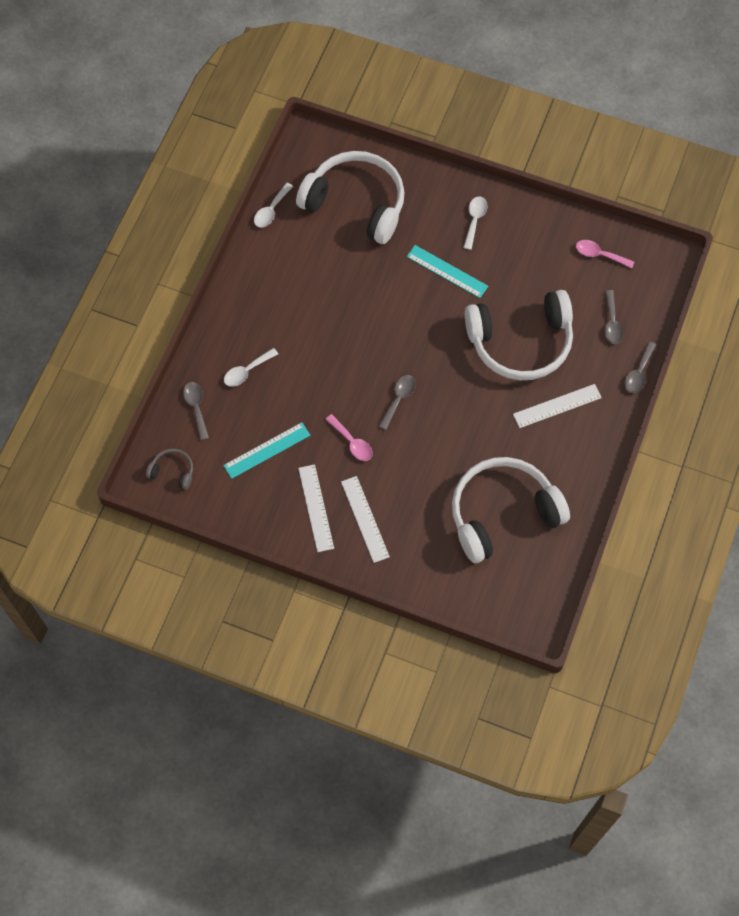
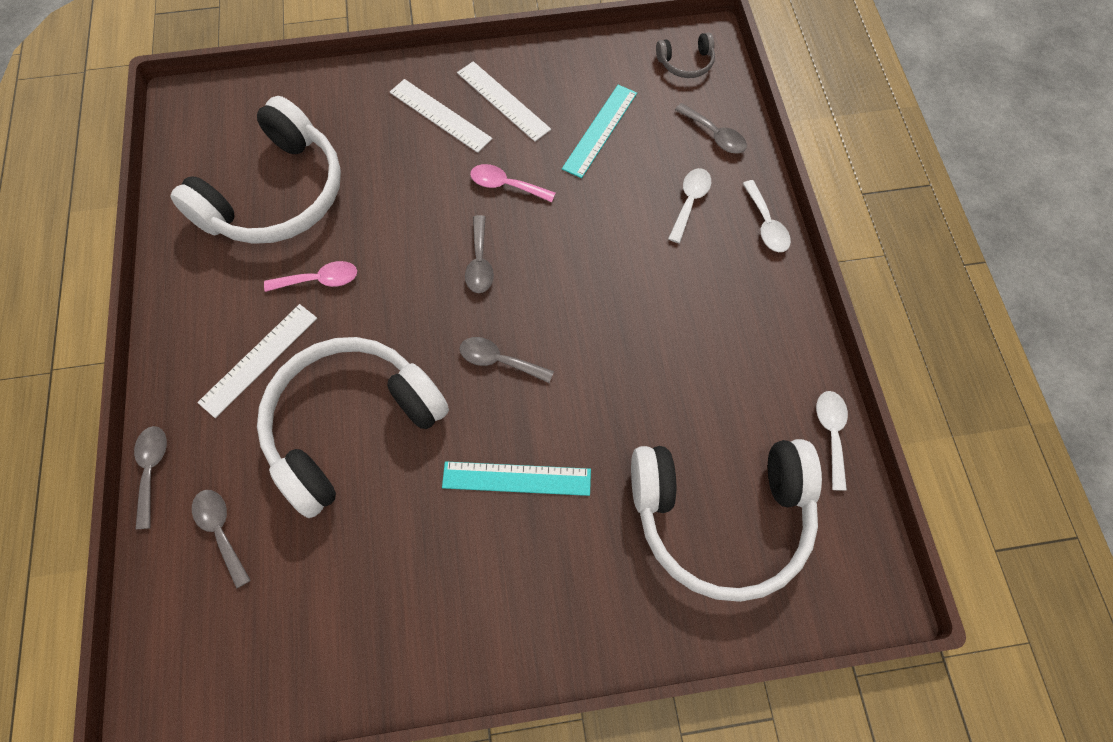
camera: 150 degrees right, 0 degrees up
white spoon [463,196,488,250] -> white spoon moved to [742,180,791,252]
pink spoon [576,240,634,268] -> pink spoon moved to [264,261,357,292]
none -> grey spoon [460,337,554,383]

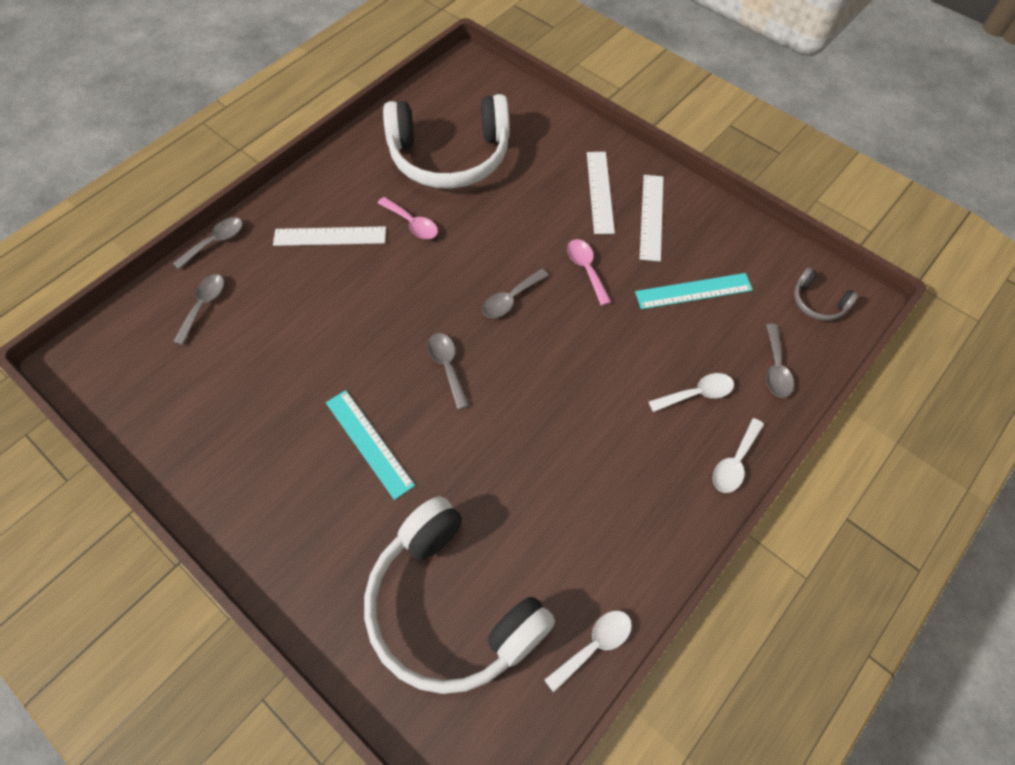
camera: 50 degrees right, 5 degrees down
white headphones [257,337,449,518] -> none

